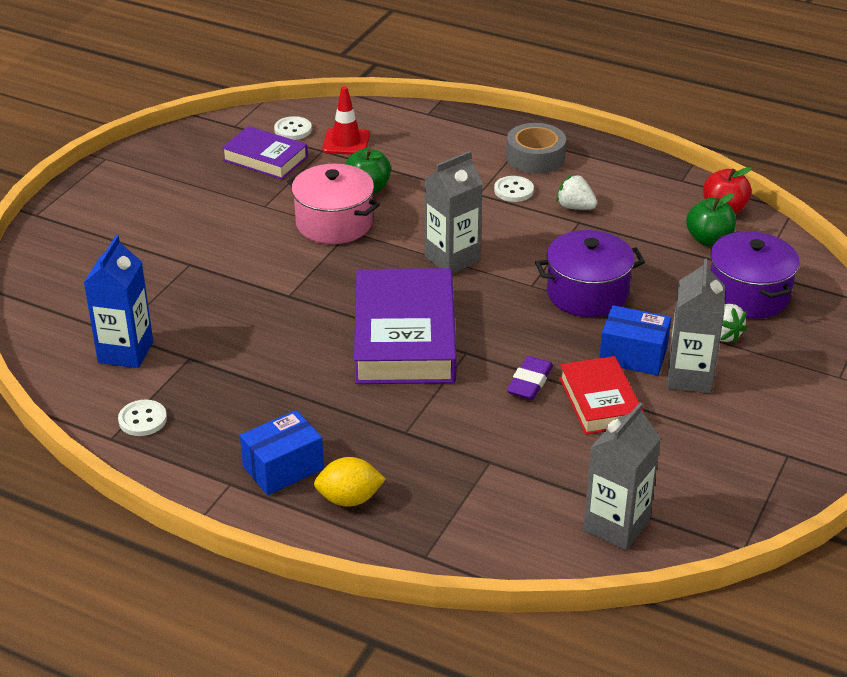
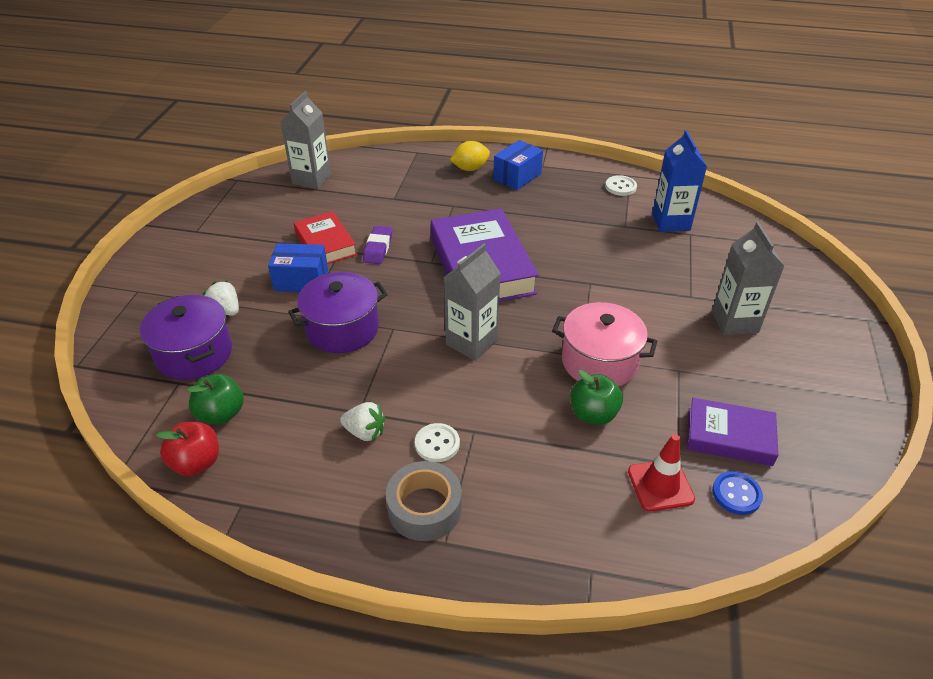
camera: 165 degrees right, 5 degrees up
white button [274,116,312,140] -> blue button [712,471,763,515]
grey carton [667,258,725,393] -> grey carton moved to [712,222,784,335]

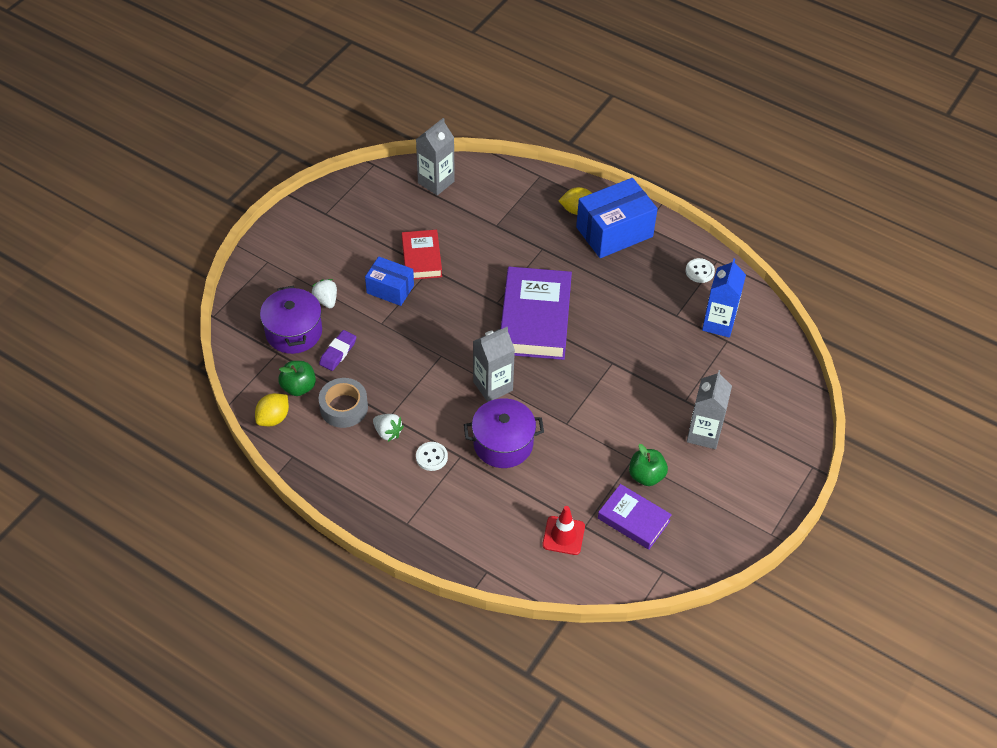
camera: 20 degrees right, 10 degrees up
red apple [156,422,219,476] -> yellow lemon [255,393,289,426]
purple pot [288,272,388,353] -> purple pot moved to [464,398,544,468]
purple eraser [363,226,392,264] -> purple eraser moved to [319,330,356,371]
grey tape [386,461,462,541] -> grey tape moved to [319,378,368,428]
blue box [493,140,543,190] -> blue box [576,178,658,258], size x1.66
pink pot [552,302,657,387] -> none
green apple [570,370,623,425] -> green apple moved to [629,444,668,486]
blue button [712,471,763,515] -> none

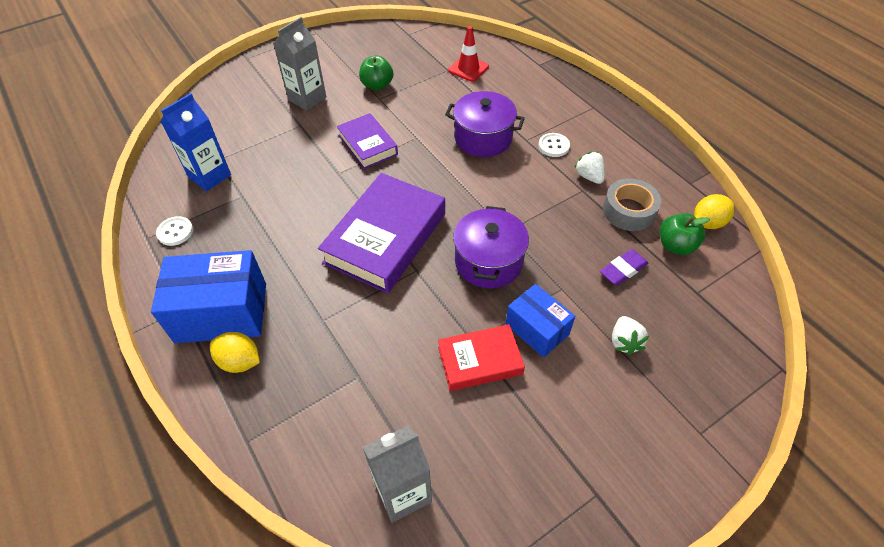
camera: 155 degrees left, 0 degrees up
purple pot [260,286,322,354] -> purple pot moved to [453,206,529,288]
red book [402,230,442,279] -> red book turned 60 degrees clockwise [438,324,525,391]
grey carton [473,327,515,402] -> none
purple book [598,484,672,550] -> purple book moved to [337,113,398,169]

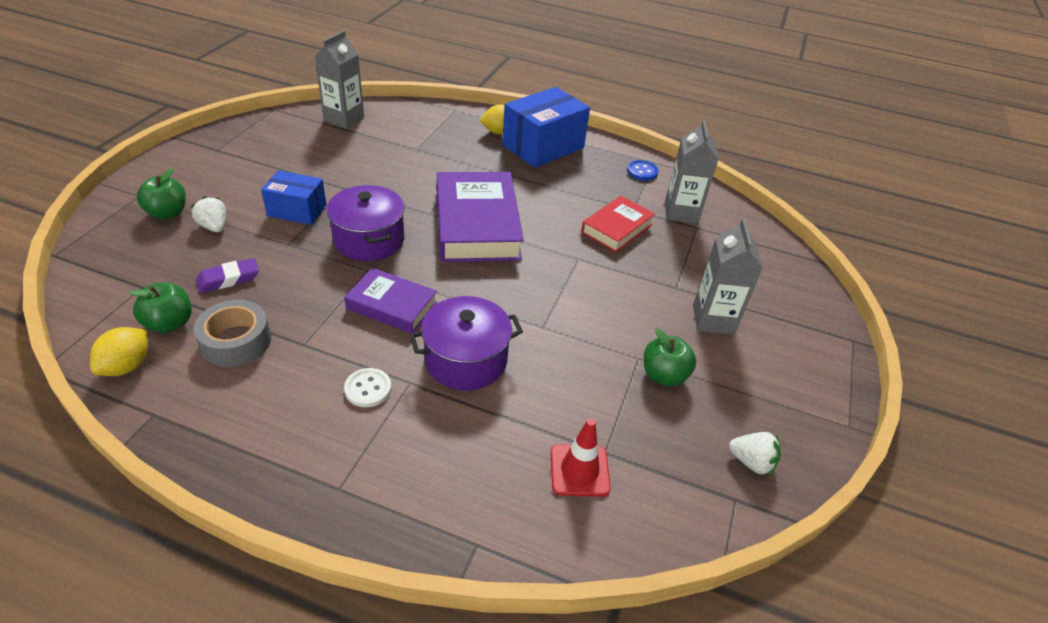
camera: 140 degrees right, 10 degrees down
white button [156,216,193,246] -> blue button [627,160,659,181]
blue carton [161,93,231,191] -> grey carton [665,120,719,224]
purple book [337,113,398,169] -> purple book moved to [344,268,437,333]
red book [438,324,525,391] -> red book moved to [581,196,655,252]
white strawberry [574,152,605,184] -> white strawberry moved to [729,432,781,476]
purple eraser [600,249,649,286] -> purple eraser turned 45 degrees clockwise [196,258,259,293]
none -> green apple [137,168,186,220]

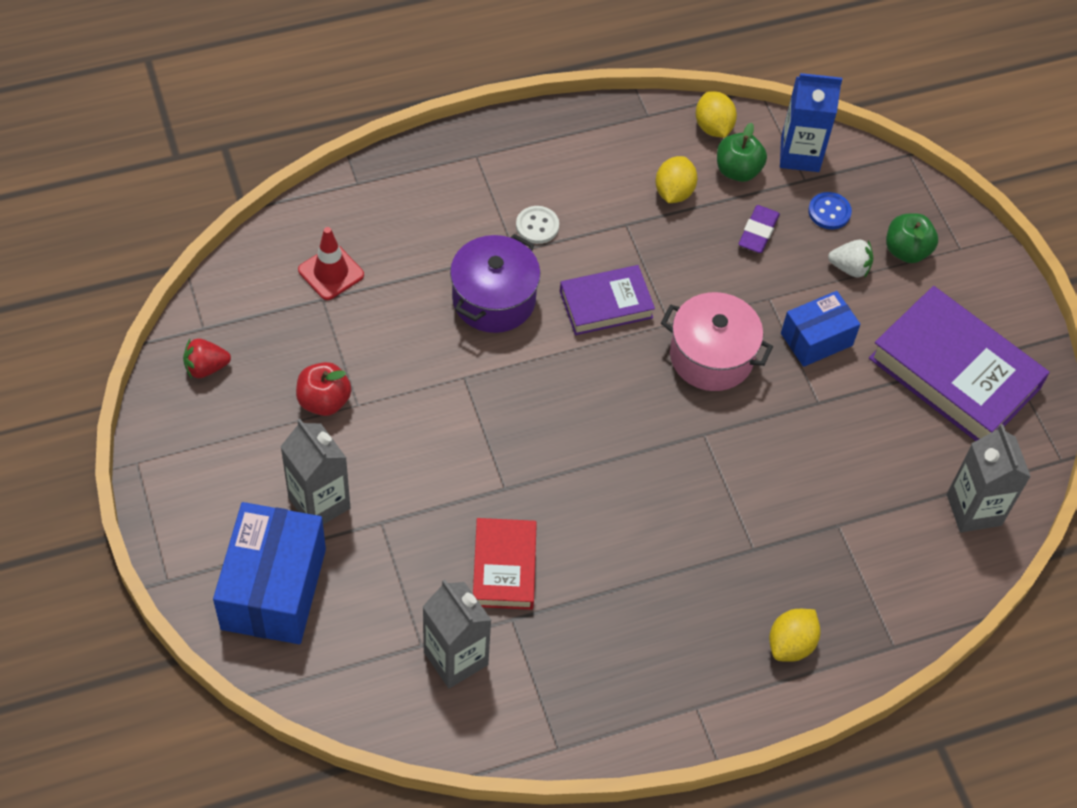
camera: 140 degrees right, 15 degrees up
grey tape [193,300,271,367] -> yellow lemon [656,156,698,203]
purple pot [326,185,405,261] -> pink pot [661,292,773,391]
purple book [437,172,524,262] -> purple book moved to [869,286,1050,441]
blue box [502,87,590,168] -> blue box moved to [213,502,326,644]
blue button [627,160,659,181] -> blue button moved to [808,192,852,229]
green apple [644,328,696,387] -> red apple [296,362,351,416]
white strawberry [729,432,781,476] -> red strawberry [183,339,231,379]
none -> blue carton [780,73,842,172]

